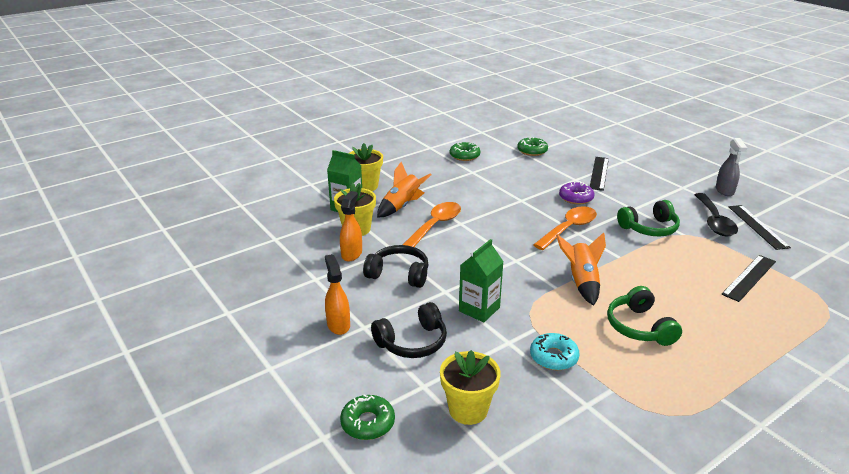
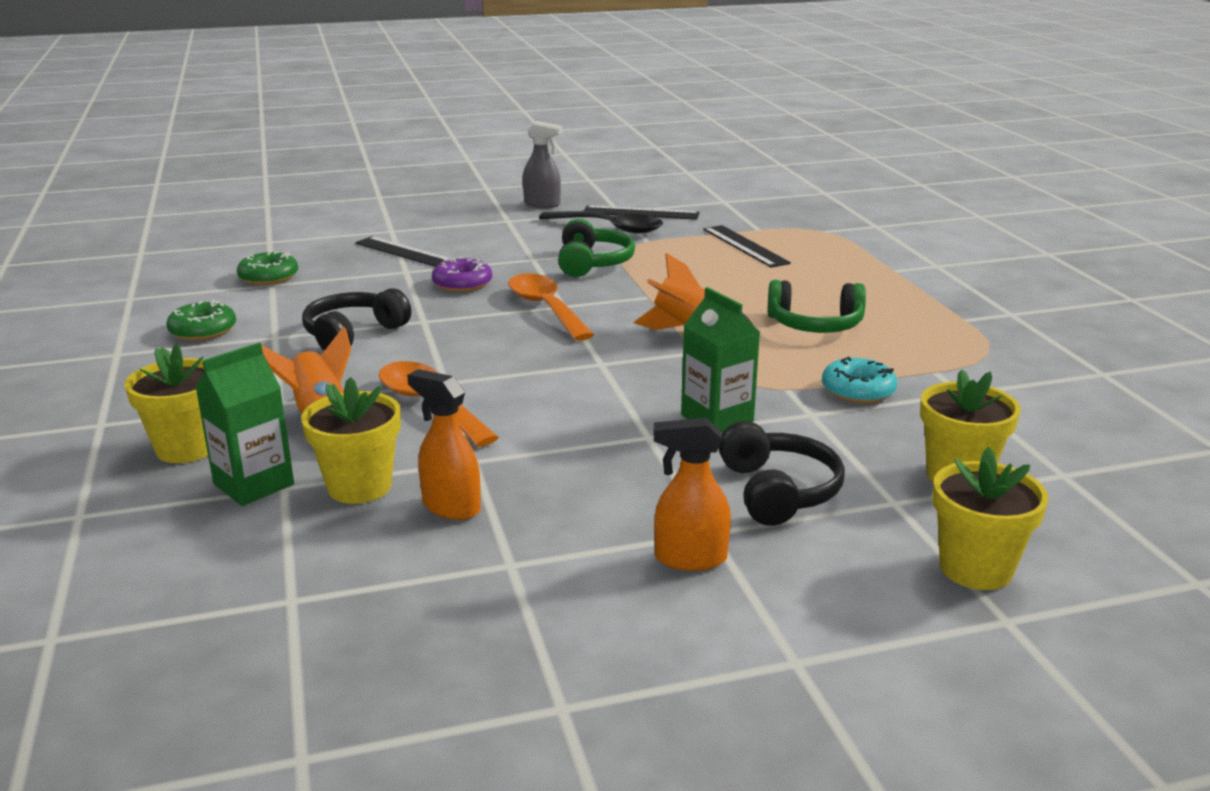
camera: 70 degrees left, 5 degrees down
green donut [340,394,395,440] -> yellow flower pot [932,447,1048,590]
black headphones [363,245,429,288] -> black headphones moved to [302,288,411,351]

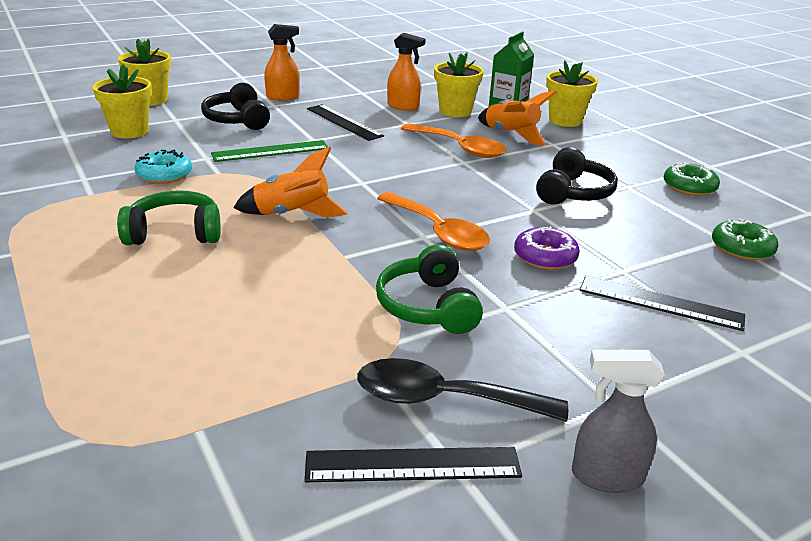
camera: 165 degrees right, 5 degrees up
green carton [681,287,760,433] -> green ruler [211,140,328,162]
black ruler [703,225,791,268] -> black ruler moved to [307,105,384,141]

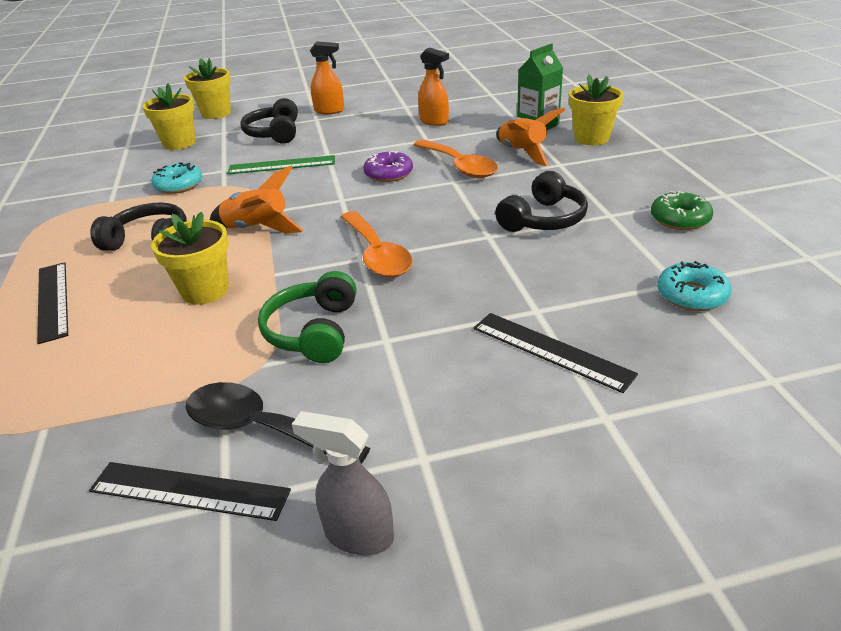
camera: 20 degrees right, 5 degrees up
green headphones [117,190,221,245] -> black headphones [90,203,187,251]
black ruler [307,105,384,141] -> black ruler moved to [37,262,68,344]
yellow flower pot [434,52,484,117] -> yellow flower pot moved to [151,212,229,305]
purple donut [514,227,580,270] -> purple donut moved to [364,151,413,182]
green donut [712,218,779,261] -> turquoise donut [657,261,732,311]

